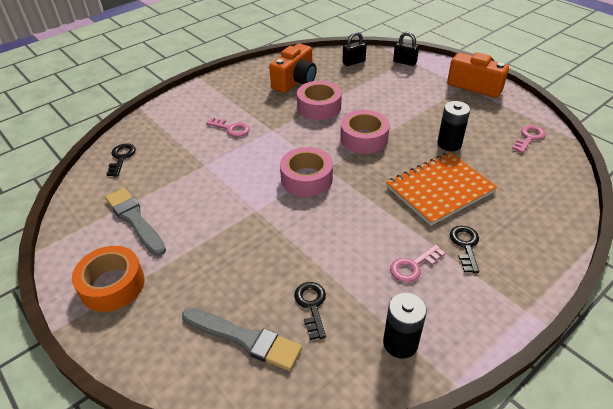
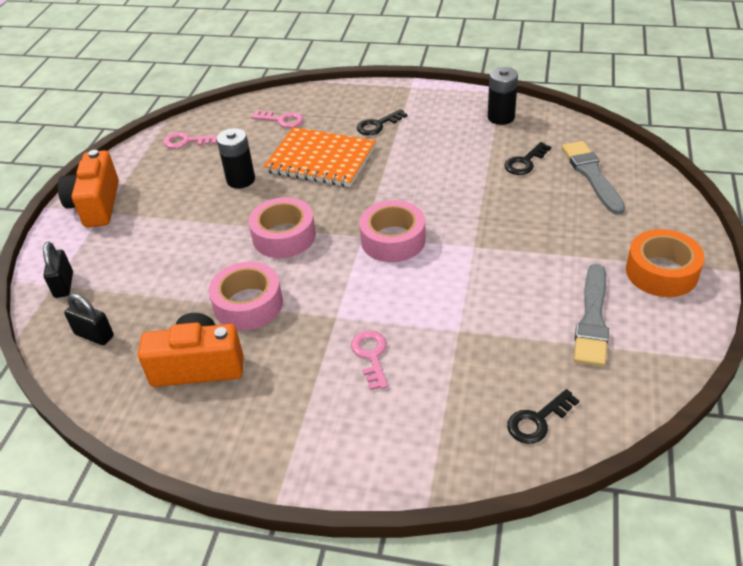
camera: 125 degrees left, 0 degrees up
pink key [390,244,445,282] -> pink key moved to [251,110,304,128]

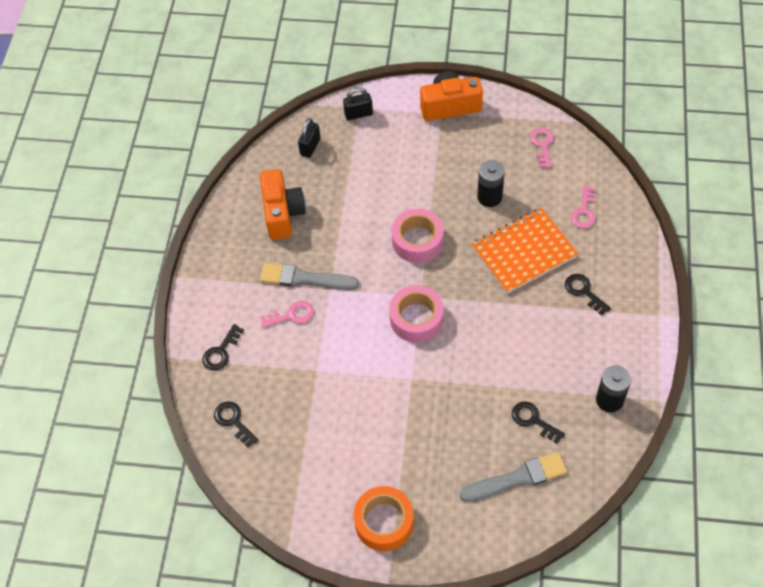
camera: 85 degrees right, 15 degrees up
pink tape [209,262,283,330] -> none
orange notebook [263,127,376,187] -> orange notebook turned 45 degrees clockwise [472,208,578,294]
grey brush [574,264,609,367] -> grey brush moved to [260,263,359,290]
none -> black key [202,324,244,371]

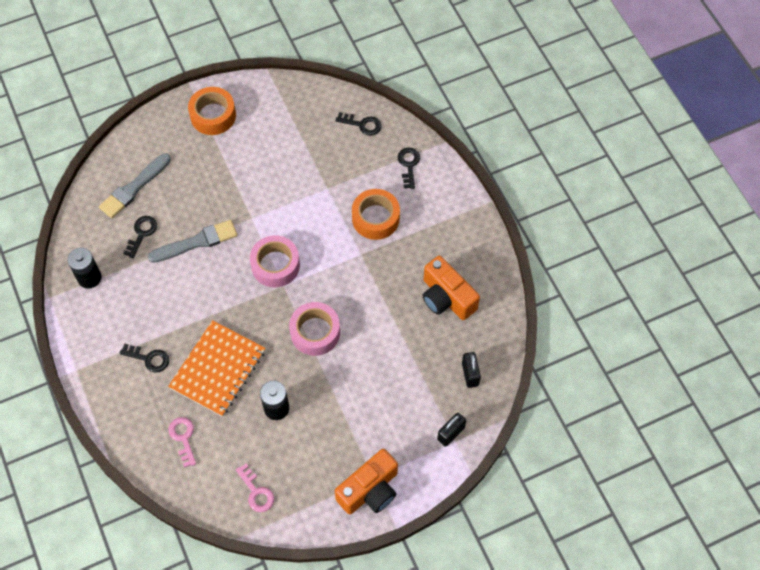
camera: 145 degrees right, 5 degrees up
grey brush [260,263,359,290] -> grey brush moved to [148,220,238,263]
pink key [260,301,314,328] -> orange tape [352,189,400,240]
black key [512,402,565,444] -> black key turned 75 degrees counterclockwise [123,216,157,258]

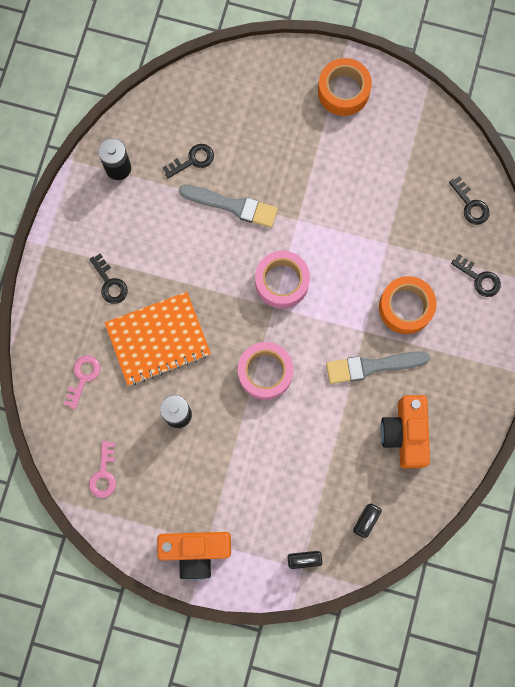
camera: 40 degrees right, 15 degrees up
grey brush [99,153,171,218] -> grey brush moved to [326,351,430,384]
black key [398,148,420,189] -> black key turned 90 degrees clockwise [451,254,501,297]

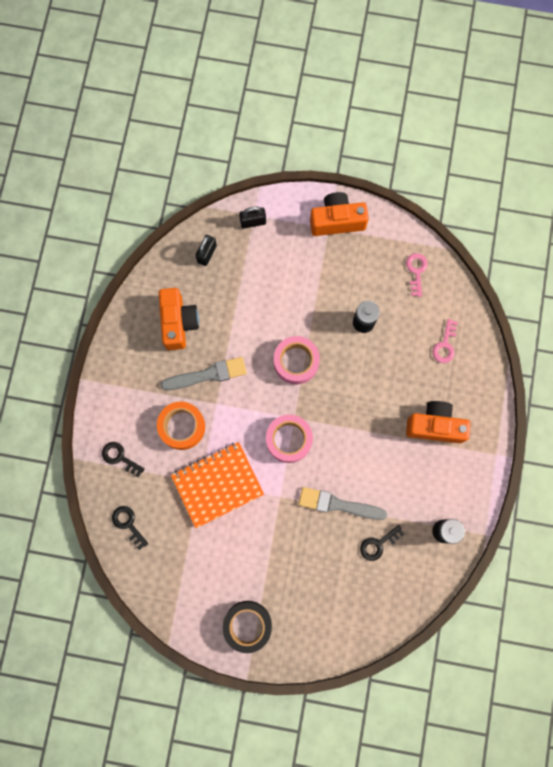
camera: 175 degrees right, 0 degrees up
black key [89,254,128,304] -> orange camera [406,401,471,443]
orange notebook [105,292,211,386] -> orange notebook moved to [171,442,264,528]
orange tape [318,58,372,116] -> black tape [223,601,272,653]

